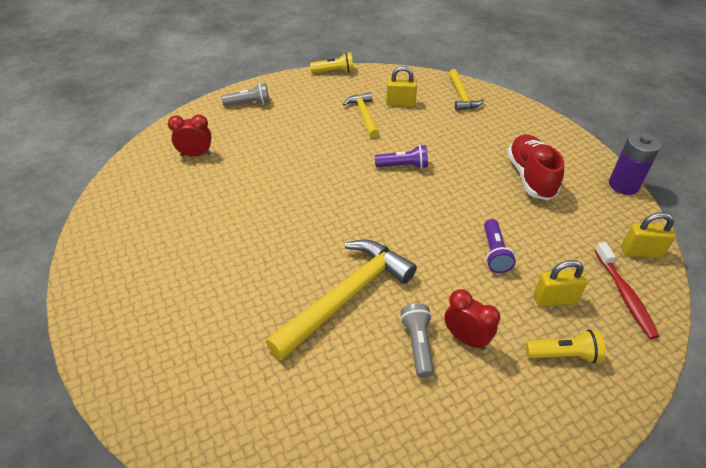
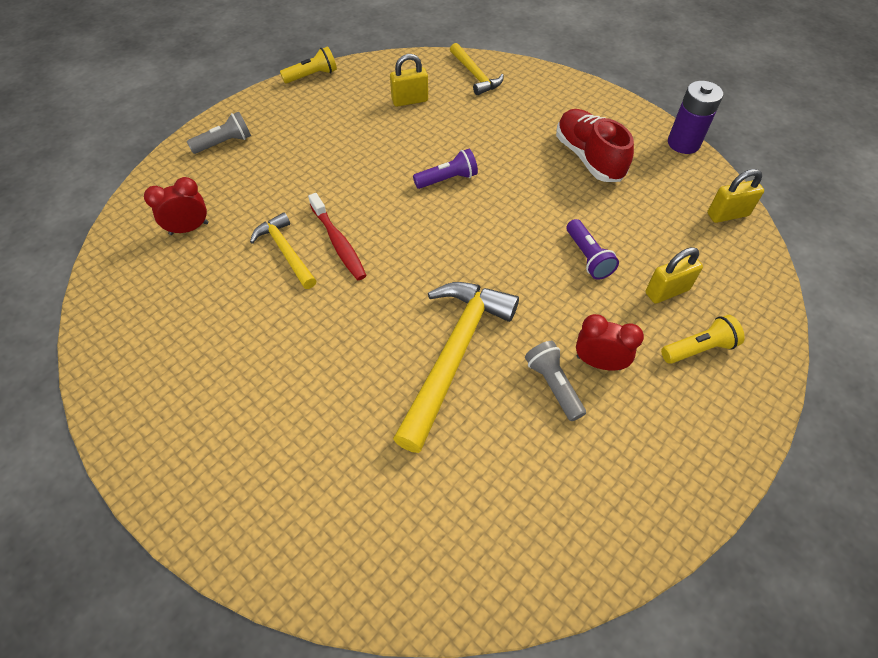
camera: 20 degrees left, 10 degrees up
yellow hammer [343,92,379,138] -> yellow hammer moved to [250,212,317,289]
red toothbrush [595,242,659,339] -> red toothbrush moved to [308,193,367,280]

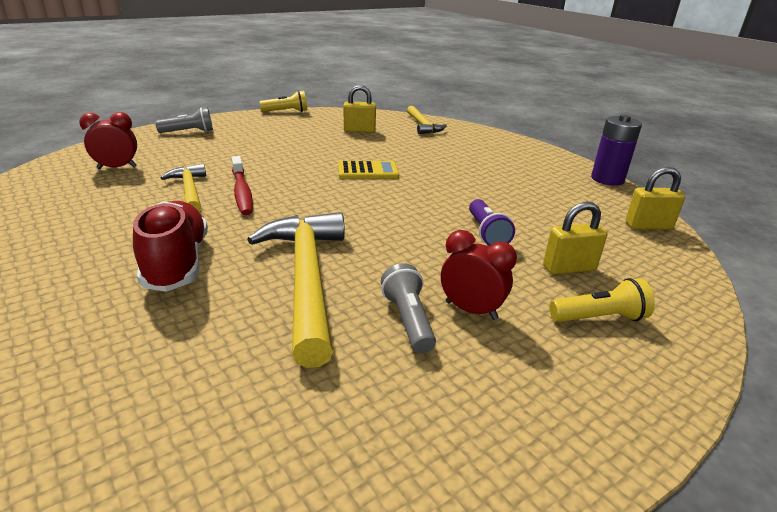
camera: 10 degrees right, 25 degrees down
yellow hammer [393,282,519,453] -> yellow hammer turned 45 degrees counterclockwise [247,212,345,368]
purple flashlight [413,149,478,189] -> yellow calculator [338,161,399,179]
red shoe [556,109,634,182] -> red shoe moved to [133,201,208,292]

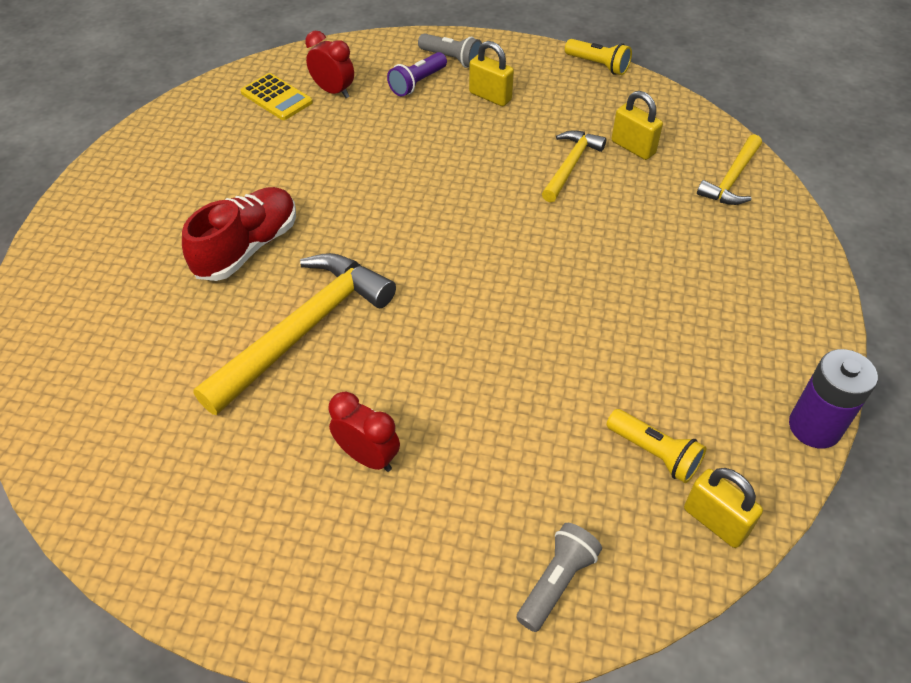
camera: 50 degrees right, 20 degrees up
yellow hammer [161,164,206,211] -> yellow hammer moved to [542,130,606,203]
red toothbrush [232,156,253,215] -> none
yellow calculator [338,161,399,179] -> yellow calculator moved to [241,73,313,120]
grey flashlight [381,263,436,353] -> grey flashlight moved to [516,523,602,632]
red clock [441,230,517,320] -> red clock turned 45 degrees counterclockwise [328,392,400,472]
purple flashlight [469,199,515,246] -> purple flashlight moved to [387,52,447,97]
yellow padlock [543,201,607,275] -> yellow padlock moved to [469,41,514,106]
yellow flashlight [549,278,655,322] -> yellow flashlight moved to [607,409,706,483]

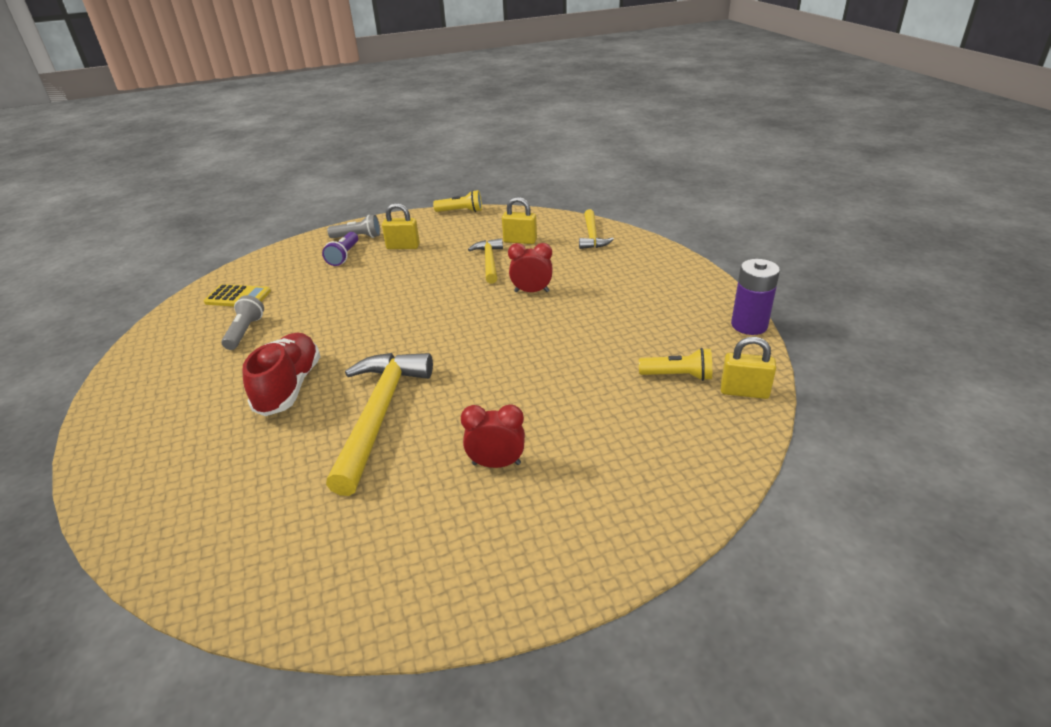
camera: 30 degrees left, 15 degrees down
red clock [305,31,354,98] -> red clock moved to [508,243,553,292]
grey flashlight [516,523,602,632] -> grey flashlight moved to [221,295,264,350]

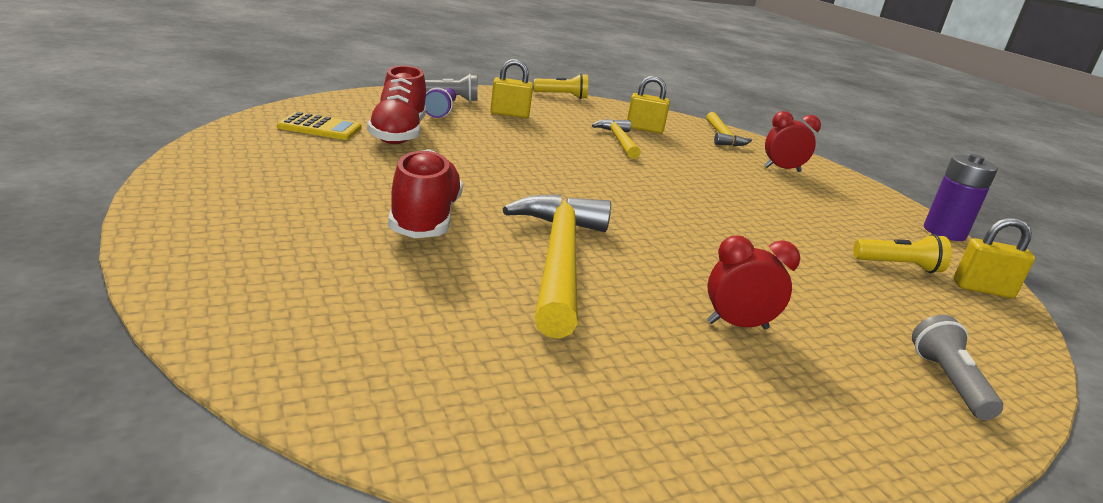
camera: 10 degrees left, 10 degrees down
grey flashlight [221,295,264,350] -> grey flashlight moved to [912,315,1003,420]
red clock [508,243,553,292] -> red clock moved to [765,111,821,172]
none -> red shoe [367,66,426,144]

